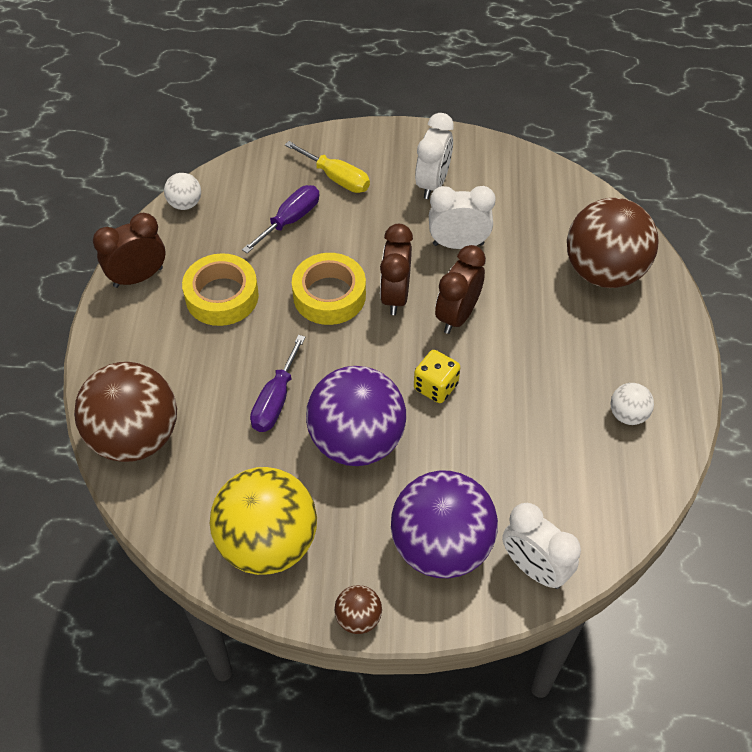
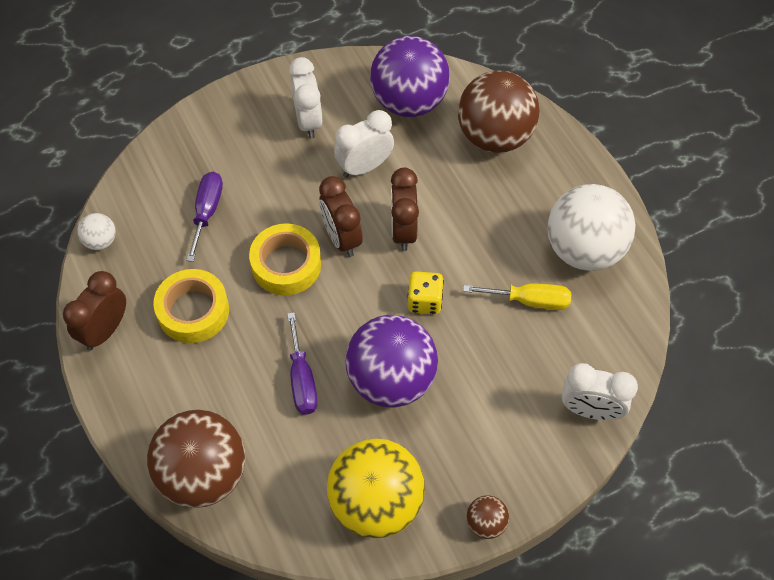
camera: 30 degrees left, 5 degrees up
yellow screwdriver [285,141,370,193] -> yellow screwdriver moved to [463,284,571,310]
purple ball [391,470,498,578] -> purple ball moved to [370,36,450,117]
white ball [610,383,654,425] -> white ball [547,184,636,271], size x2.28

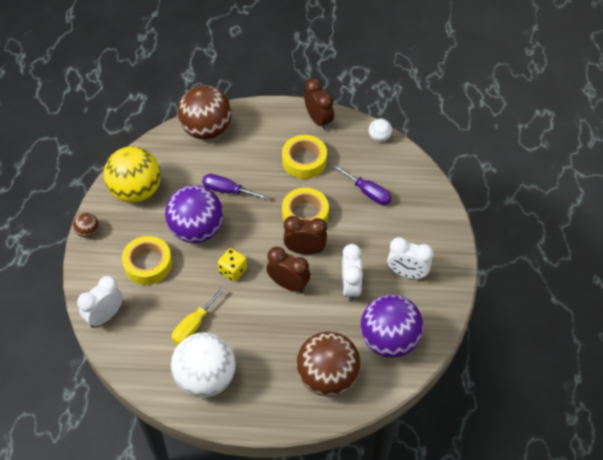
camera: 120 degrees right, 5 degrees down
none -> yellow tape [122,236,172,285]

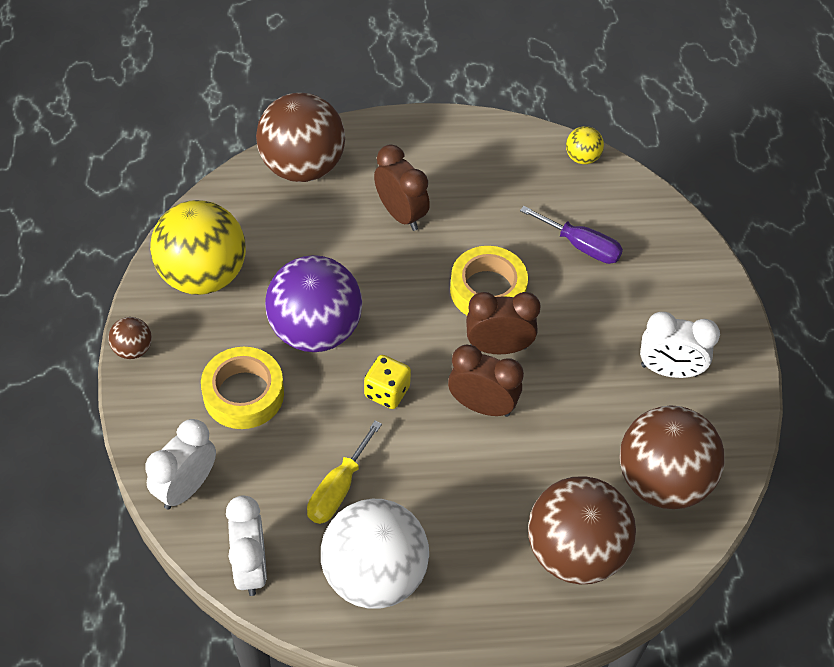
camera: 10 degrees left, 0 degrees up
purple screwdriver [202,174,269,199] -> none
yellow tape [282,135,327,179] -> none
brown clock [304,78,334,130] -> brown clock moved to [374,145,430,231]
white clock [342,244,363,302] -> white clock moved to [226,496,267,596]
purple ball [361,295,423,358] -> brown ball [619,405,725,509]
white ball [369,119,392,142] -> yellow ball [566,126,604,164]

